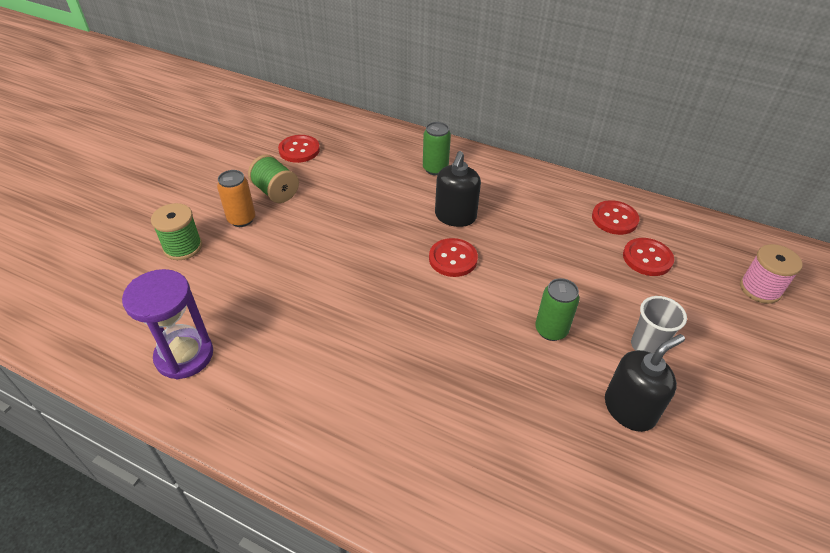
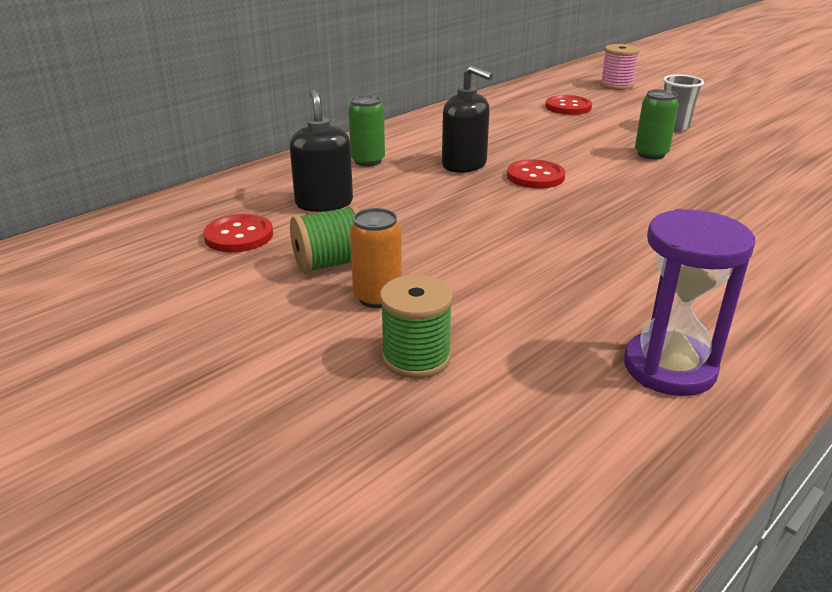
camera: 70 degrees left, 15 degrees down
red button [592,200,639,235] -> none
black soap dispenser [605,334,685,432] -> black soap dispenser moved to [290,89,353,212]

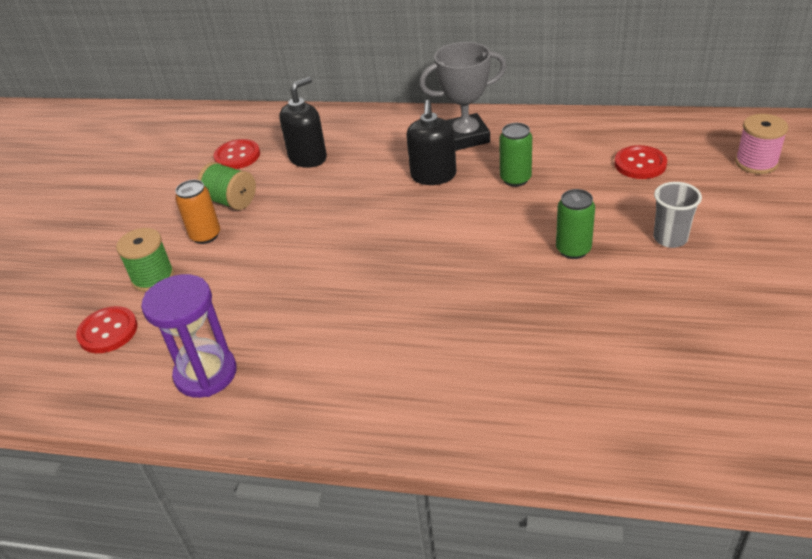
camera: 60 degrees right, 10 degrees up
green can [348,95,385,167] -> green can moved to [499,123,532,187]
red button [507,159,565,189] -> red button moved to [76,306,138,353]
none -> grey trophy [419,42,507,151]

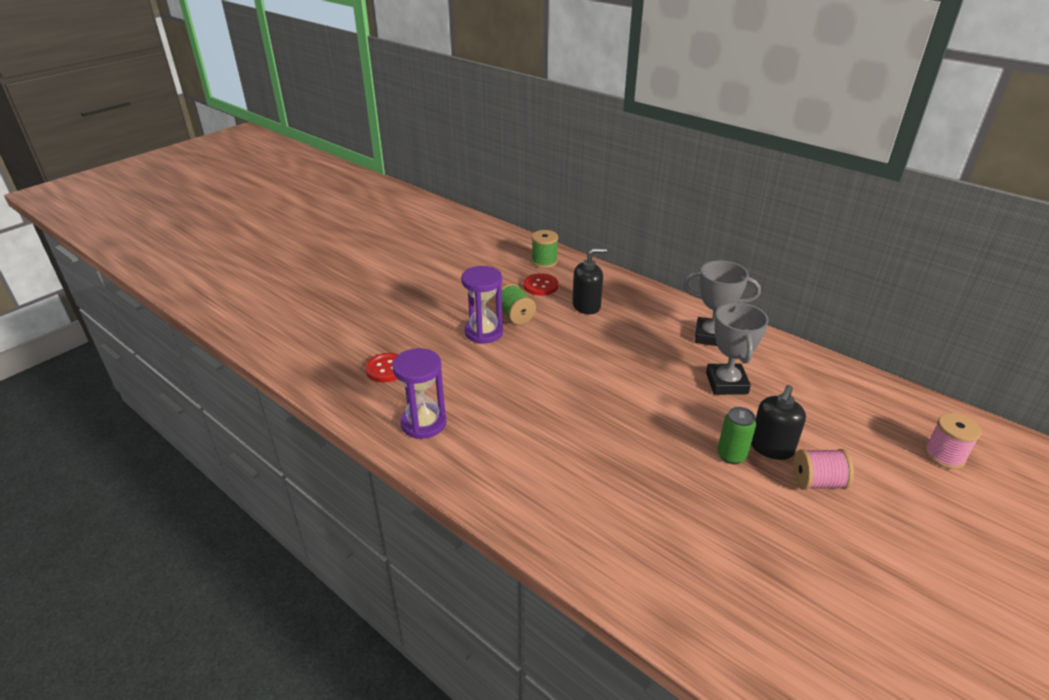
camera: 25 degrees right, 5 degrees down
green spool [116,228,174,292] -> green spool moved to [531,230,558,268]
orange can [175,180,220,244] -> purple hourglass [461,266,503,344]
black soap dispenser [406,100,456,185] -> black soap dispenser moved to [751,385,806,460]
green can [499,123,532,187] -> grey trophy [706,302,769,395]
red button [615,145,667,179] -> none
grey cup [653,182,702,248] -> pink spool [793,449,854,490]

